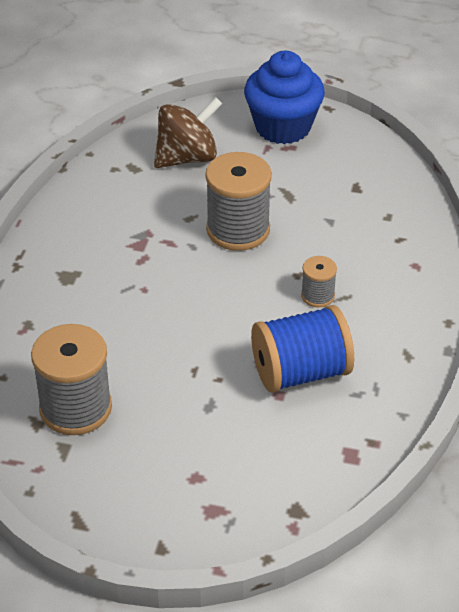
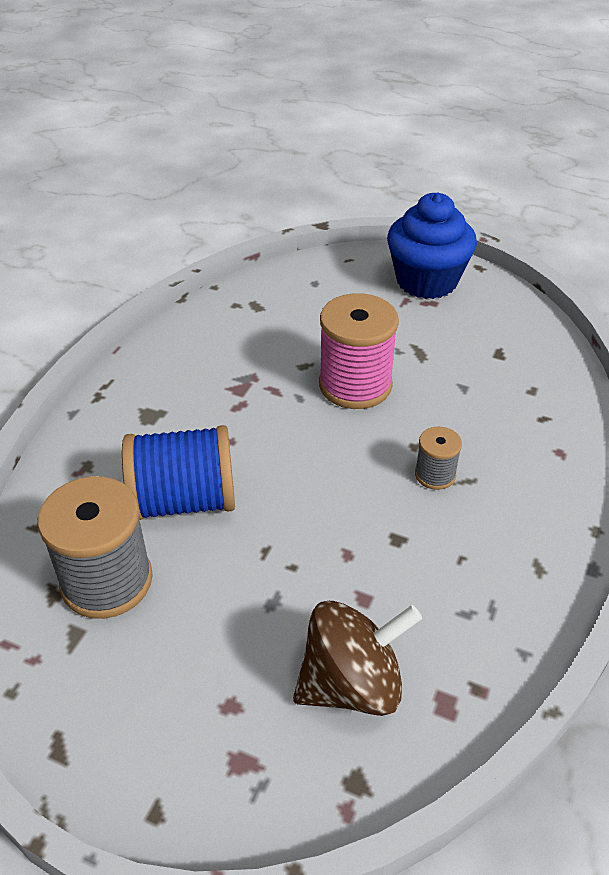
camera: 10 degrees right, 0 degrees up
brown spinning top [154,97,222,168] -> brown spinning top moved to [293,601,422,716]
grey spool [205,152,272,251] -> pink spool [319,293,399,409]
blue spool [251,305,354,393] -> blue spool moved to [122,425,235,521]

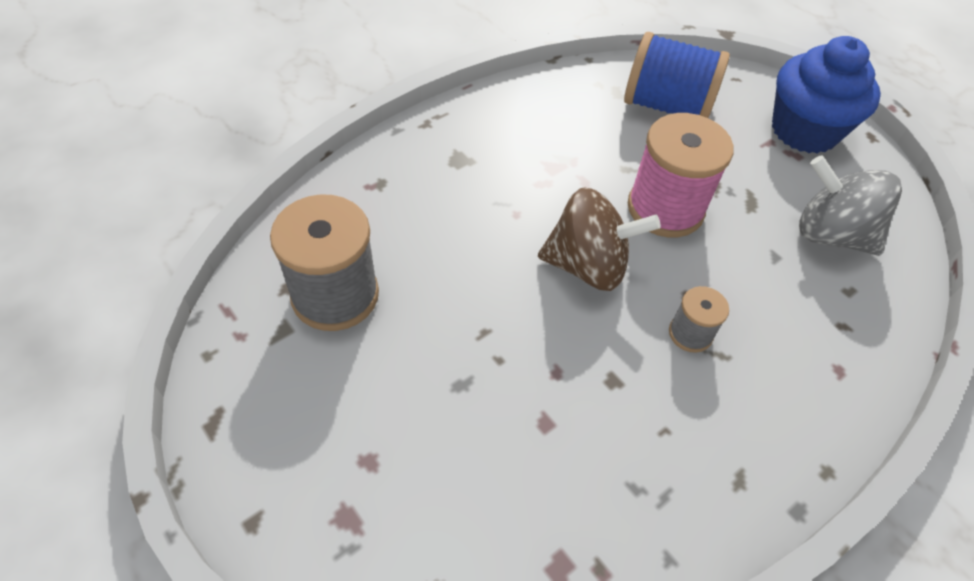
camera: 25 degrees right, 10 degrees up
blue spool [122,425,235,521] -> blue spool moved to [624,32,730,118]
brown spinning top [293,601,422,716] -> brown spinning top moved to [538,188,661,291]
none -> grey spinning top [799,155,902,256]

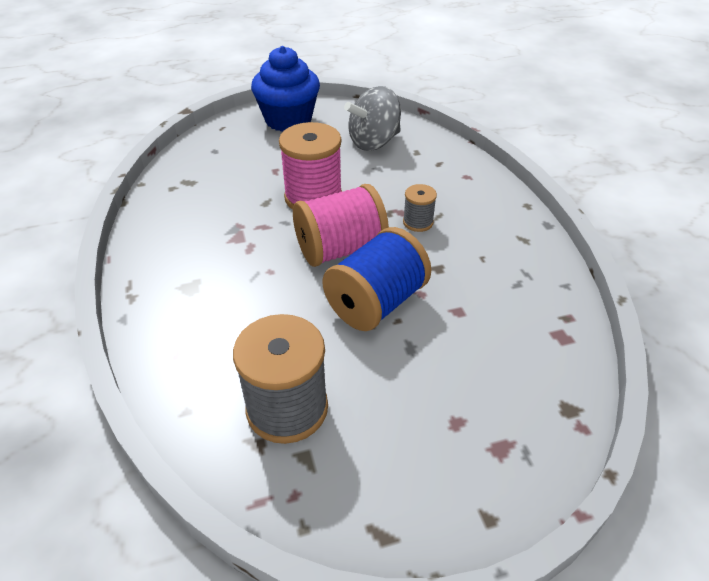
camera: 65 degrees left, 10 degrees down
brown spinning top [538,188,661,291] -> pink spool [293,184,389,267]
blue spool [624,32,730,118] -> blue spool moved to [322,227,432,331]

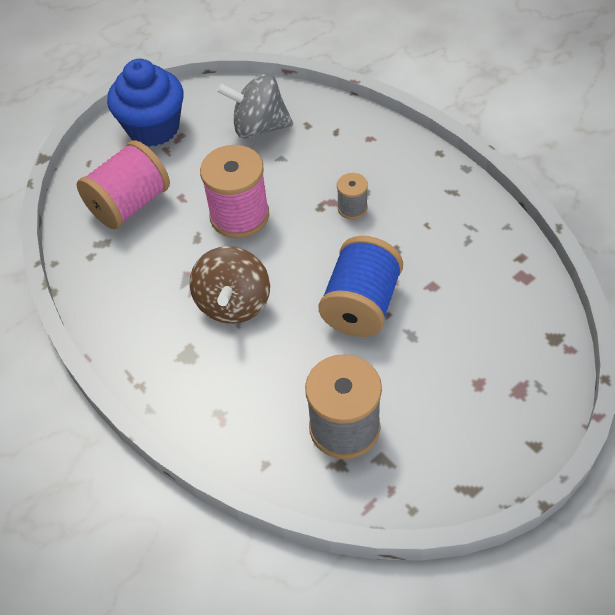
camera: 20 degrees left, 10 degrees up
pink spool [293,184,389,267] -> pink spool moved to [77,140,170,230]
grey spinning top [344,86,401,151] -> grey spinning top turned 60 degrees clockwise [216,73,293,139]
none -> brown spinning top [189,246,270,324]

